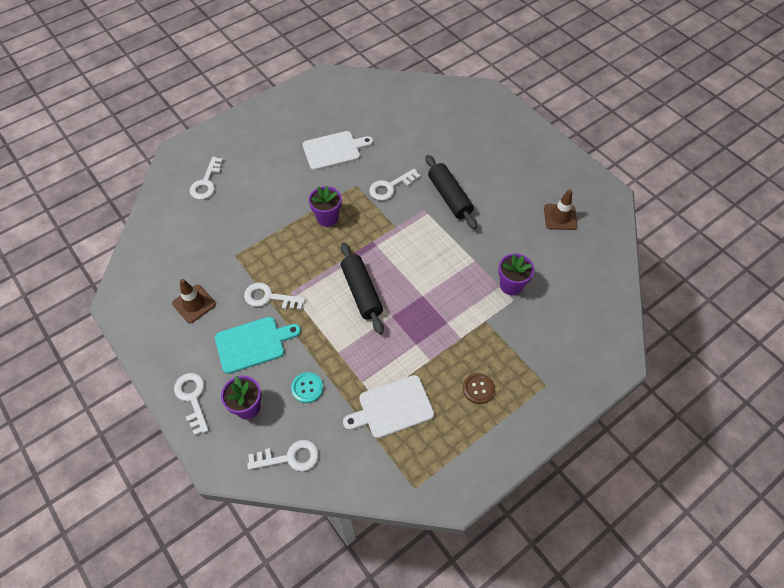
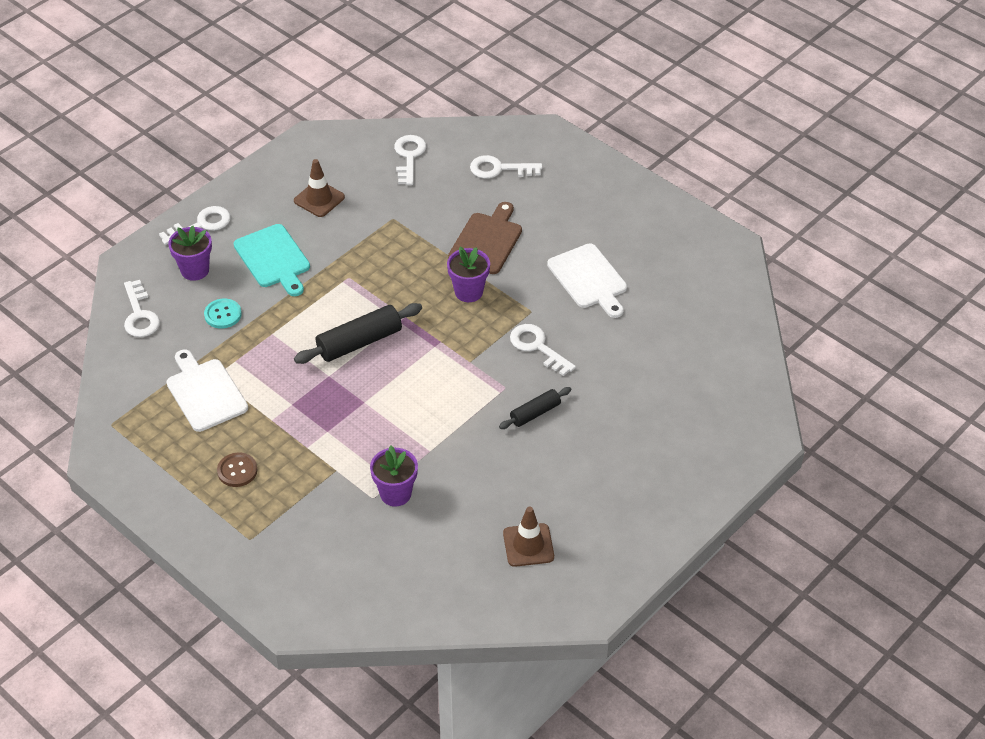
camera: 80 degrees right, 10 degrees down
white key [244,282,306,310] -> white key moved to [394,135,426,185]
black rolling pin [425,155,477,229] -> black rolling pin [499,387,571,429], size x0.59
none -> brown cutting board [448,202,522,274]

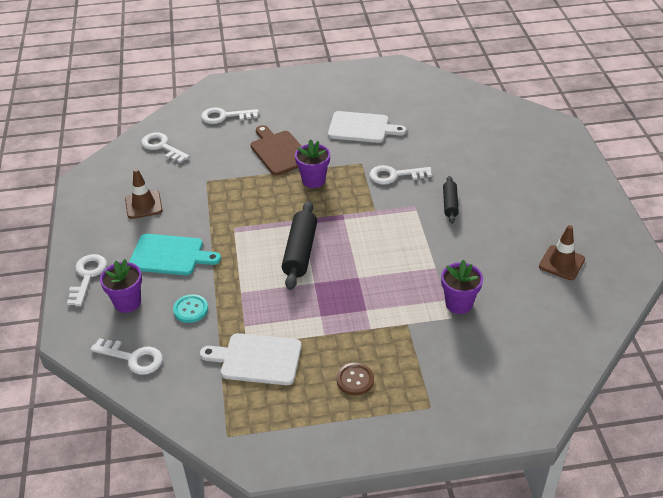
camera: 50 degrees left, 5 degrees down
white key [470,155,542,179] -> white key turned 45 degrees clockwise [201,107,259,124]

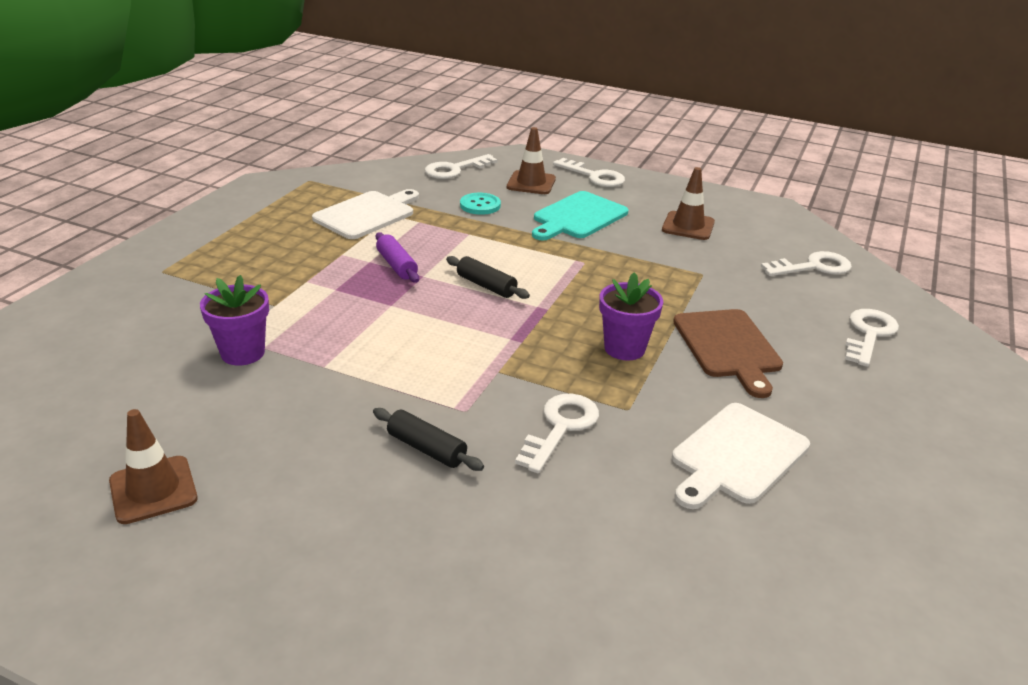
camera: 120 degrees right, 10 degrees down
purple flower pot [100,259,142,313] -> brown traffic cone [507,127,556,194]
brown cutting board [251,125,301,175] -> brown cutting board turned 75 degrees clockwise [673,309,783,398]
black rolling pin [282,201,317,290] -> black rolling pin [446,256,530,299], size x0.59
brown button [337,363,374,395] -> none
none -> purple rolling pin [376,232,419,283]

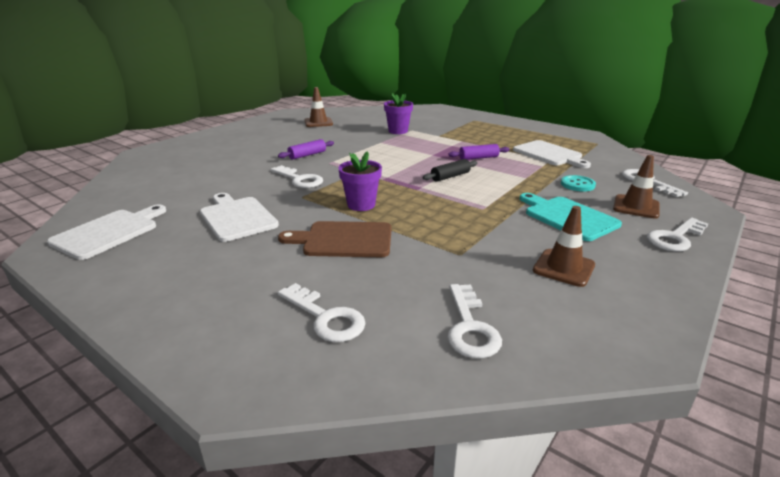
camera: 105 degrees right, 5 degrees down
black rolling pin [373,408,484,471] -> purple rolling pin [278,139,334,160]
none -> white cutting board [47,204,166,260]

